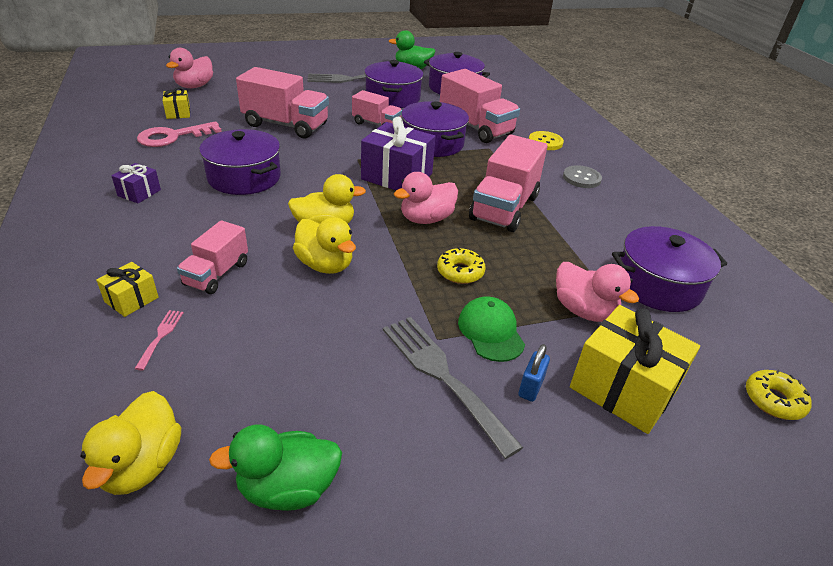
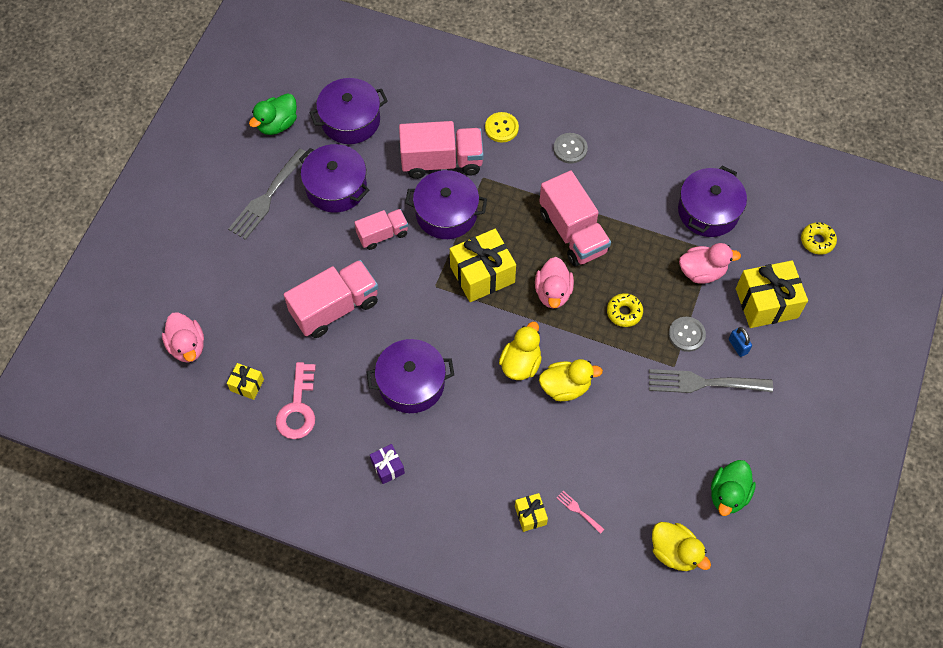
camera: 50 degrees left, 25 degrees up
pink truck [177,220,248,294] -> none
purple gift [361,117,436,190] -> yellow gift [450,229,516,302]
green cap [458,296,525,362] -> grey button [668,317,706,352]

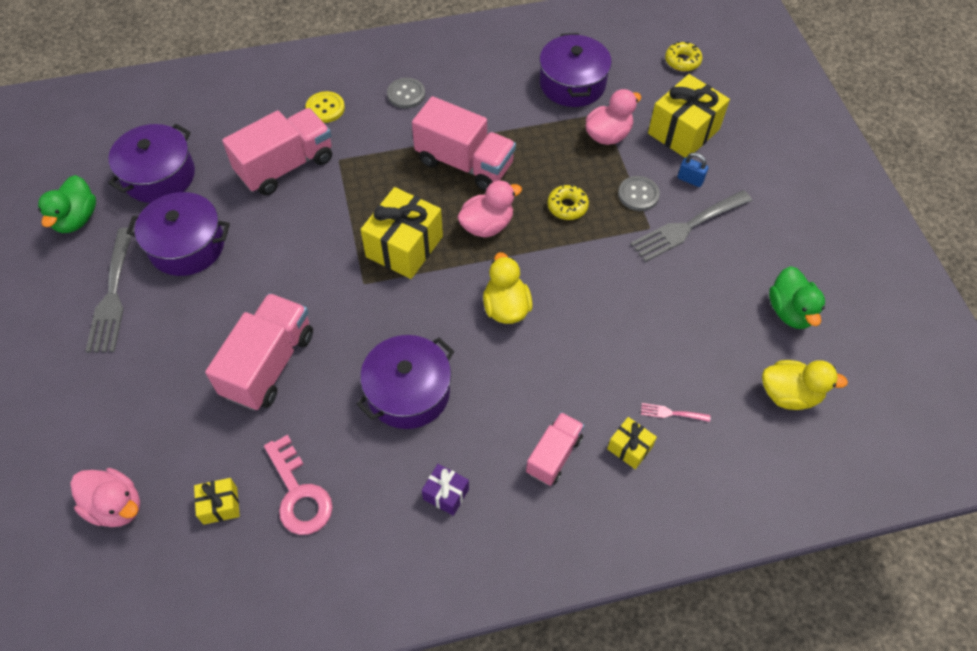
camera: 35 degrees left, 5 degrees down
pink truck [354,209,408,250] -> pink truck moved to [526,412,584,486]
purple pot [405,170,487,239] -> none
pink duck [535,257,574,309] -> pink duck turned 90 degrees counterclockwise [457,180,522,238]
yellow duck [539,359,603,401] -> none

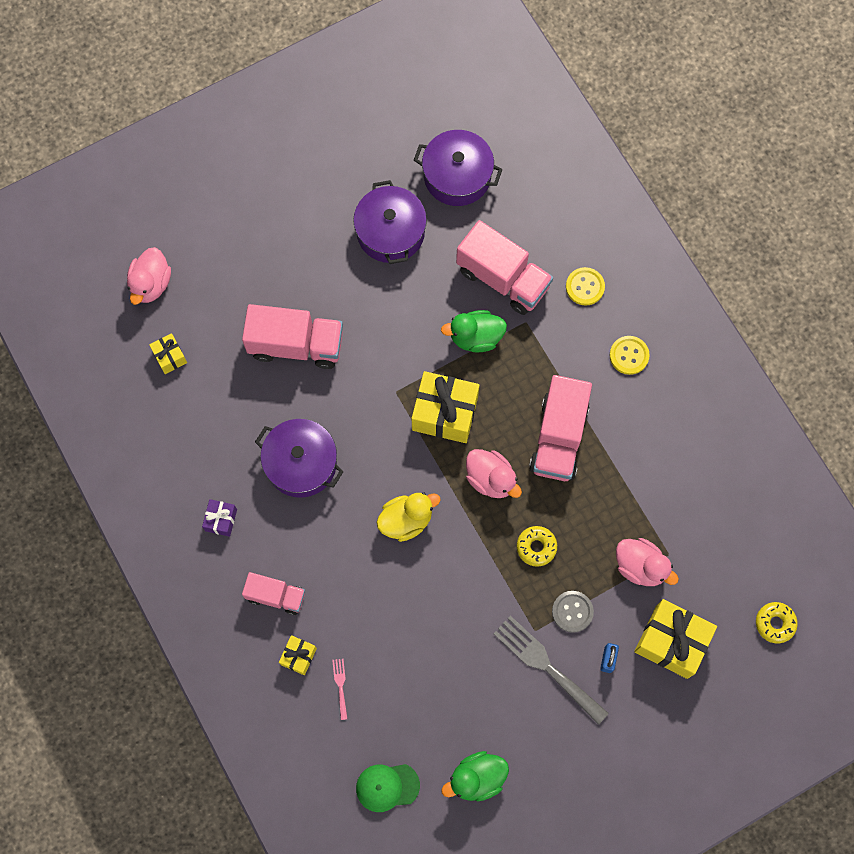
camera: 75 degrees right, 15 degrees up
green duck [38,175,96,233] -> green duck moved to [441,310,507,352]
grey fork [86,228,134,353] -> none
pink key [264,435,333,535] -> none
grey button [387,78,425,109] -> yellow button [610,336,650,375]
purple pot [540,33,612,107] -> none
yellow duck [762,360,848,410] -> green cap [356,764,420,812]

